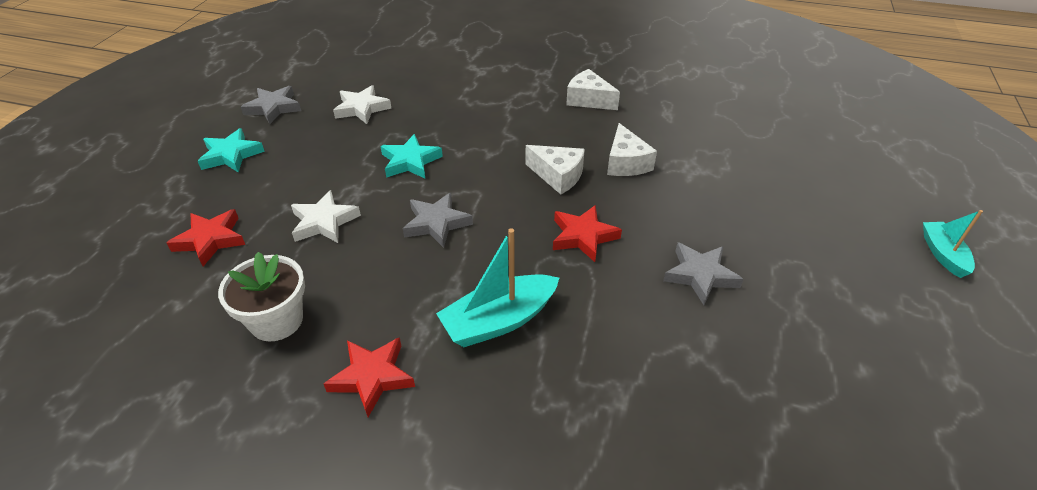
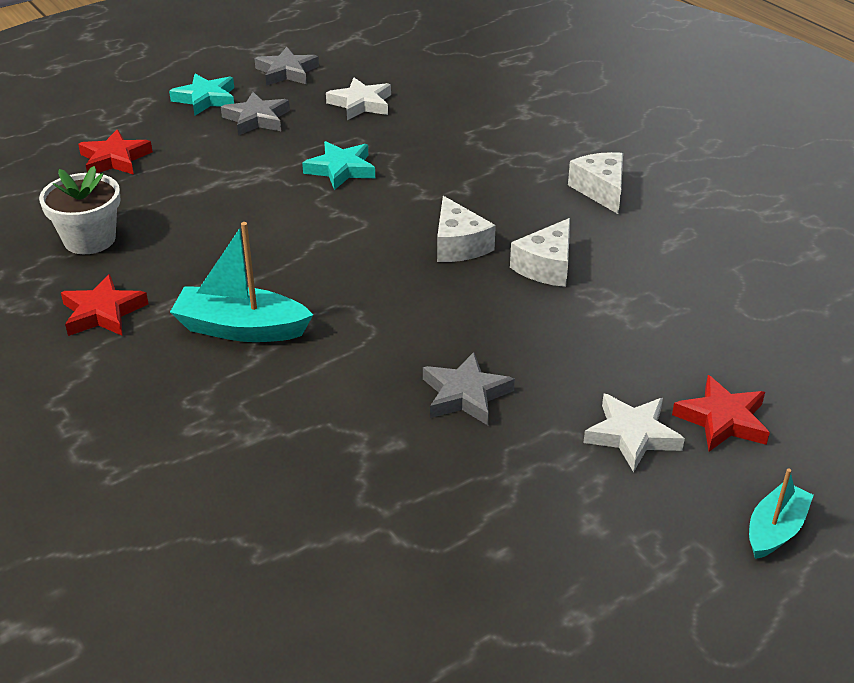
camera: 40 degrees right, 5 degrees down
white star [291,190,361,243] -> white star moved to [583,394,685,472]
grey star [403,193,473,248] -> grey star moved to [221,92,290,136]
red star [553,205,622,262] -> red star moved to [672,375,770,452]

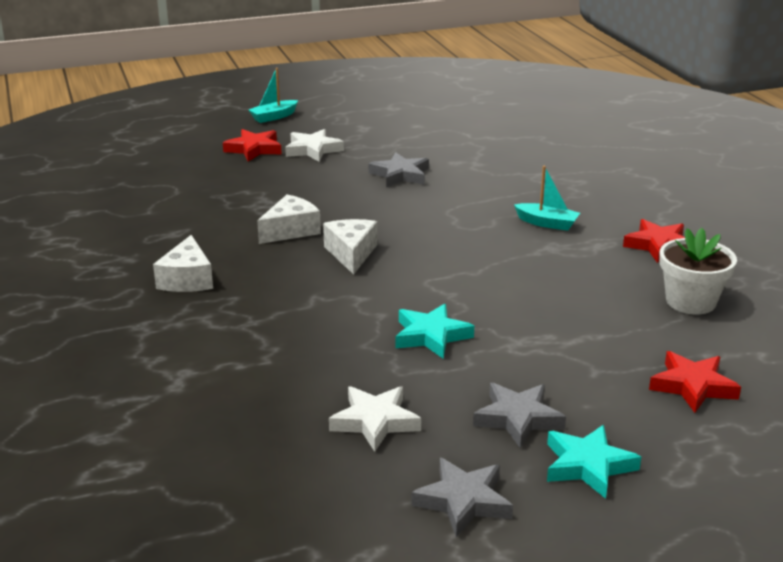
camera: 165 degrees left, 10 degrees down
turquoise boat [170,222,313,342] -> turquoise boat [514,166,580,231], size x0.62

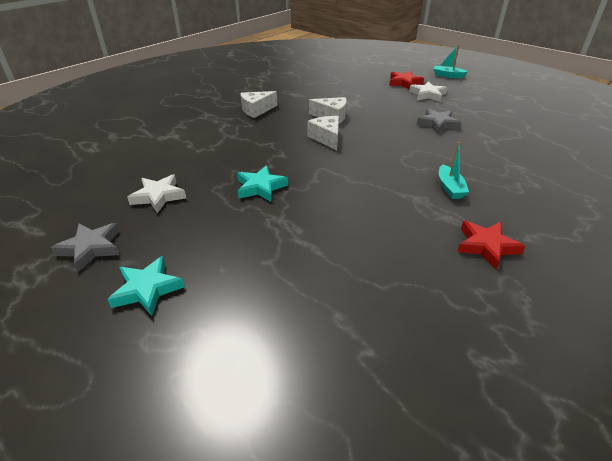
camera: 60 degrees right, 10 degrees up
white cheese [323,219,377,275] -> white cheese turned 75 degrees counterclockwise [308,116,339,150]
grey star [473,383,566,448] -> none
red star [649,351,741,413] -> none
white flower pot [659,228,737,315] -> none

